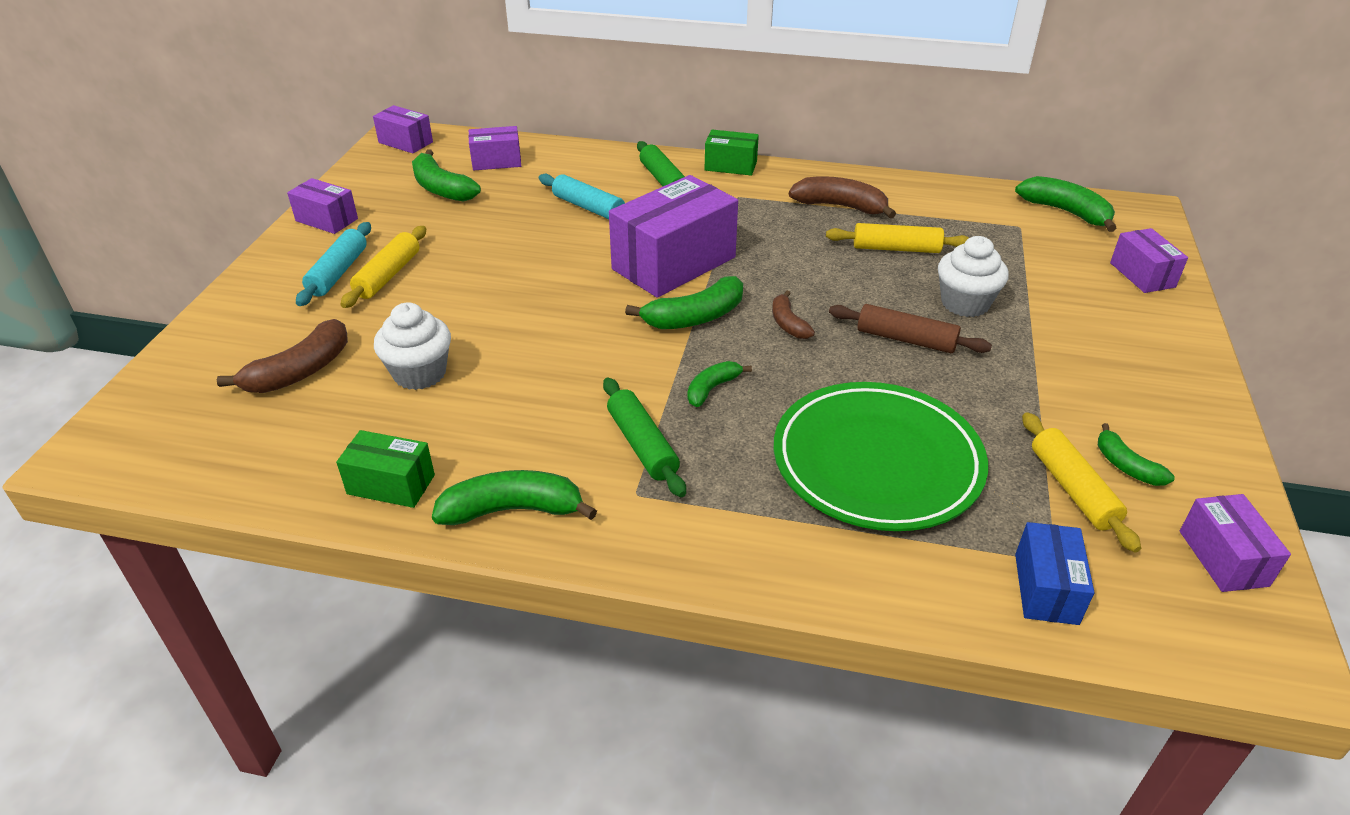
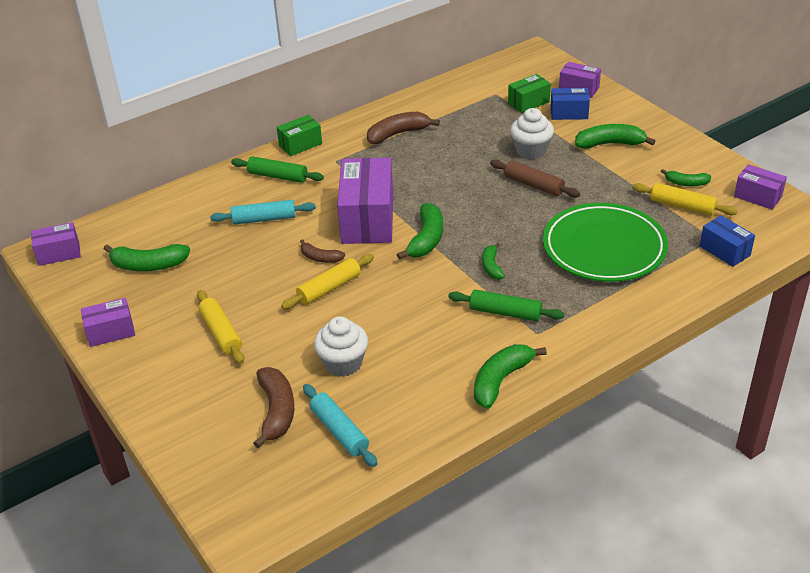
camera: 45 degrees left, 0 degrees up
turquoise rolling pin [296,222,371,306] -> turquoise rolling pin moved to [303,384,377,467]
green box [336,430,435,508] -> green box moved to [508,74,551,113]
purple box [468,126,521,170] -> none
brown banana [772,291,815,339] -> brown banana moved to [300,239,345,263]
yellow rolling pin [826,223,969,253] -> yellow rolling pin moved to [281,254,374,309]
brown rolling pin [829,304,992,353] -> brown rolling pin turned 60 degrees clockwise [490,159,580,198]
green banana [1015,176,1117,232] -> green banana moved to [575,124,656,149]
none -> blue box [550,88,590,120]

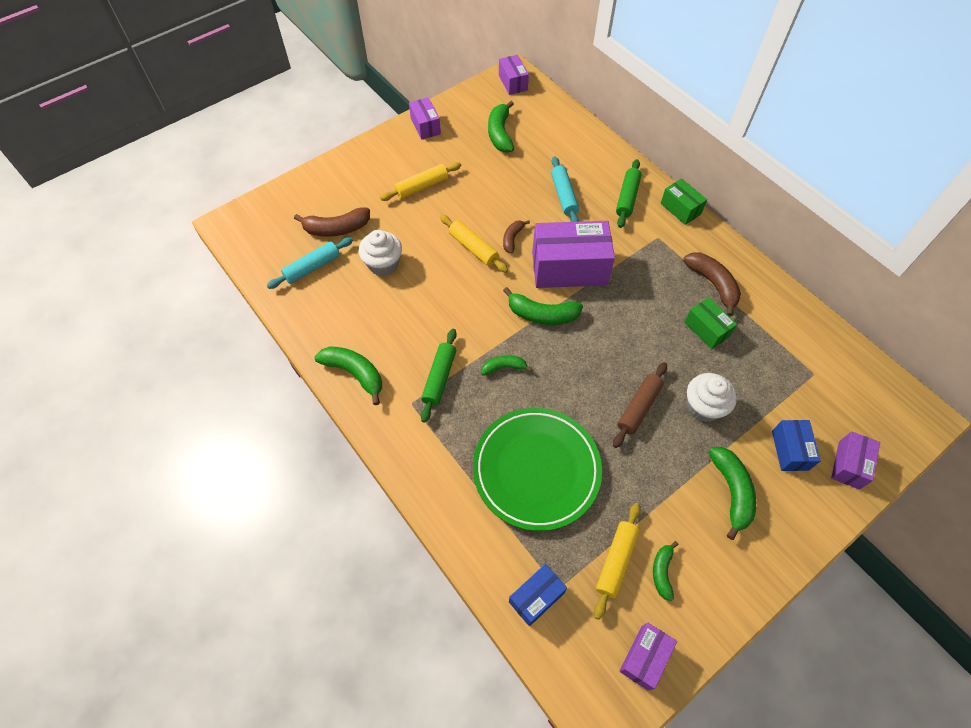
camera: 85 degrees right, 20 degrees up
green box [508,74,551,113] -> green box moved to [684,297,737,349]

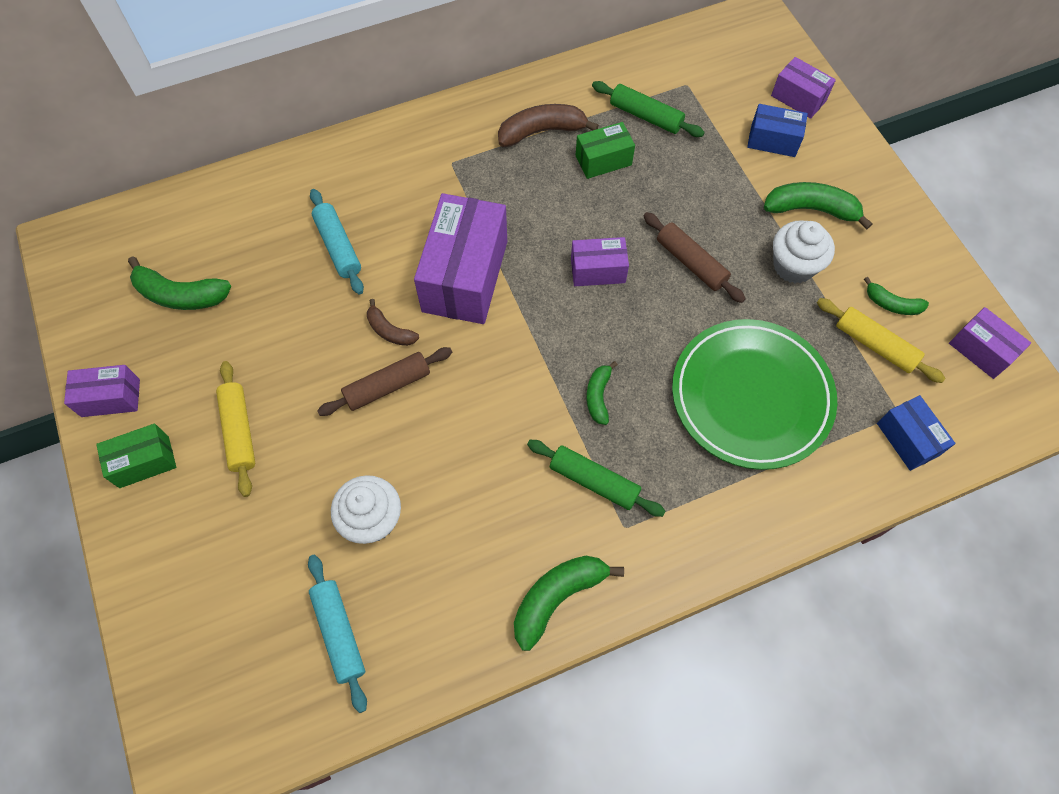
camera: 75 degrees left, 5 degrees up
brown banana [294,207,370,237] -> none
yellow rolling pin [440,215,508,273] -> brown rolling pin [317,347,452,416]
purple box [499,55,529,95] -> purple box moved to [571,237,629,286]
green banana [503,287,583,325] -> none
turquoise rolling pin [551,156,579,222] -> turquoise rolling pin turned 60 degrees clockwise [310,189,364,295]
green rolling pin [616,159,642,228] -> green rolling pin moved to [592,81,705,137]
green box [660,178,707,225] -> green box moved to [96,424,176,488]
white cupcake [687,373,737,422] -> white cupcake moved to [773,220,835,283]

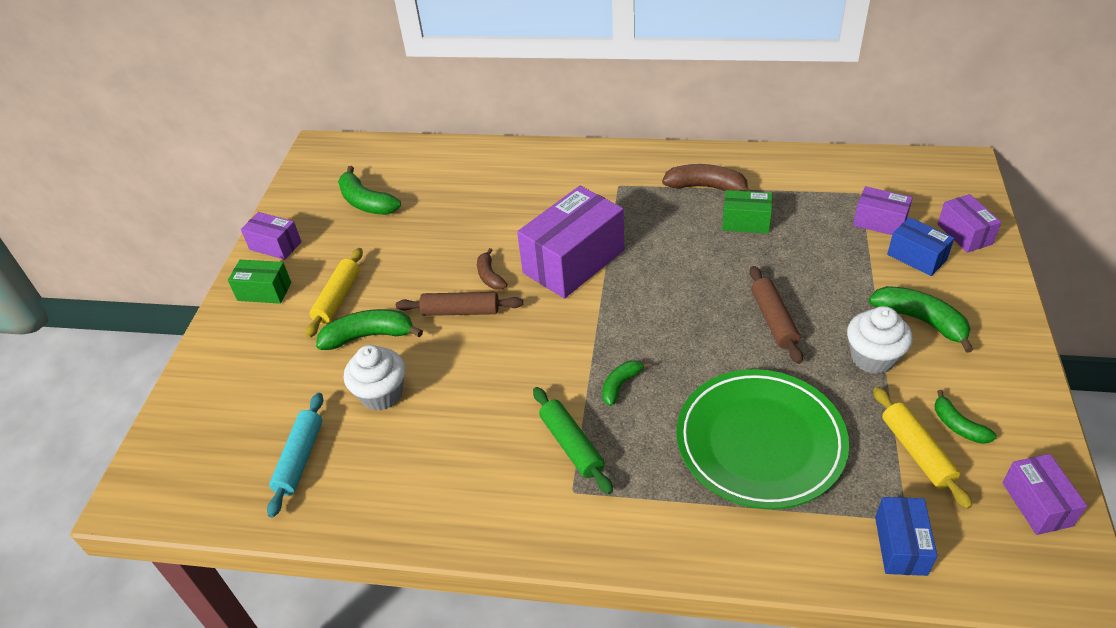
camera: 35 degrees right, 20 degrees down
turquoise rolling pin [310,189,364,295] -> none
green banana [514,556,624,651] -> green banana moved to [316,309,423,350]
purple box [571,237,629,286] -> purple box moved to [853,186,913,235]
green rolling pin [592,81,705,137] -> none

